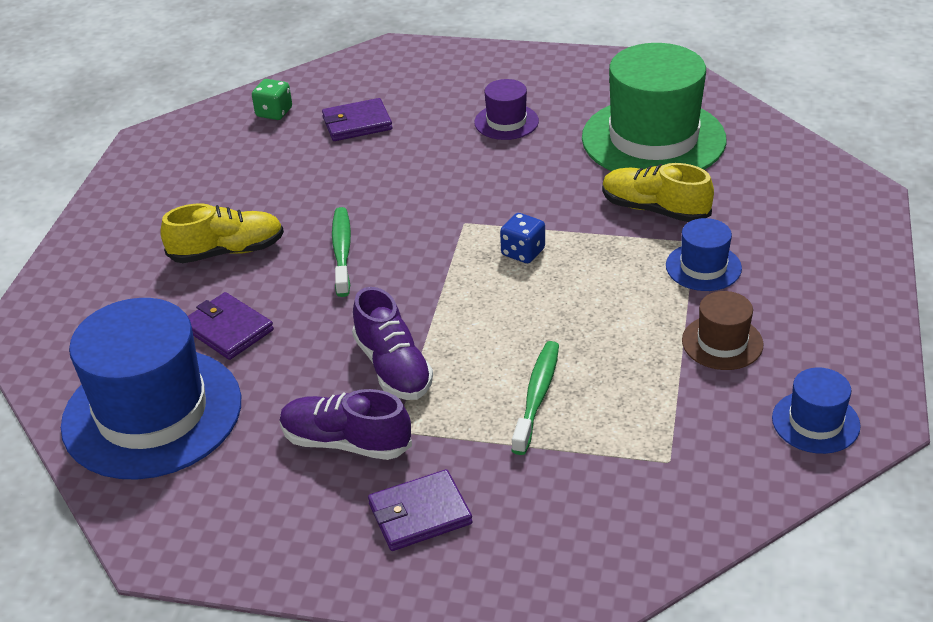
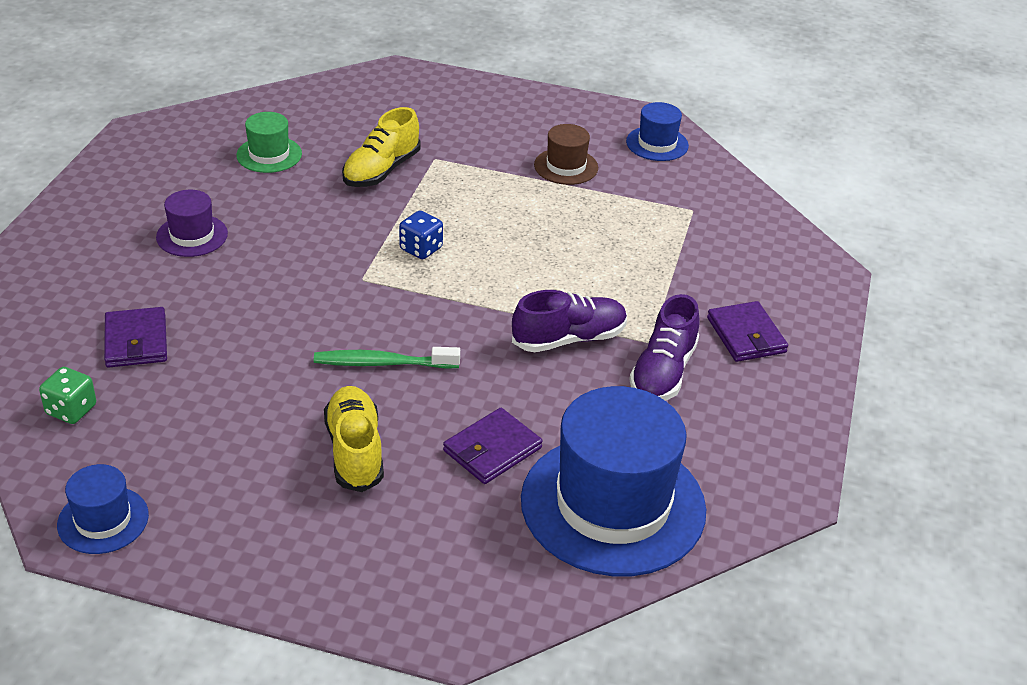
camera: 90 degrees left, 0 degrees up
green toothbrush [511,341,559,455] -> none
green hat [582,43,727,171] -> green hat [236,112,302,173], size x0.46
blue hat [666,218,742,291] -> blue hat moved to [57,464,149,554]

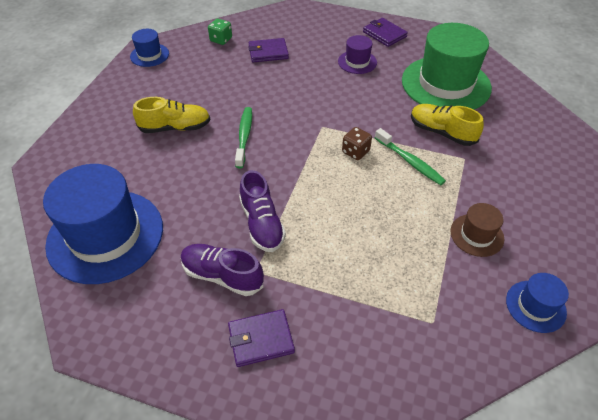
camera: 95 degrees right, 10 degrees up
green hat [236,112,302,173] -> green hat [402,23,492,109], size x2.16
blue dice [399,211,443,259] -> brown dice [342,127,372,160]
purple wallet [443,408,543,484] -> purple wallet moved to [363,18,408,47]
none -> green toothbrush [375,128,446,185]

